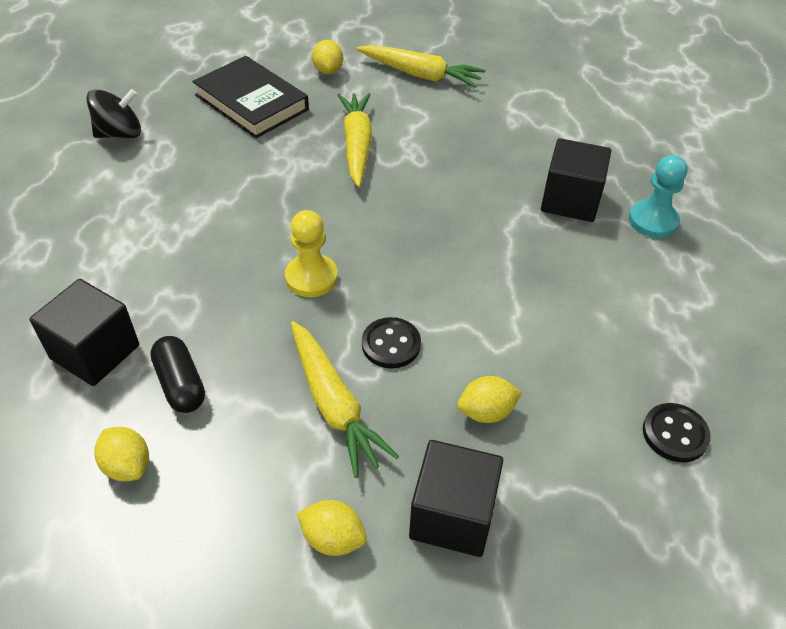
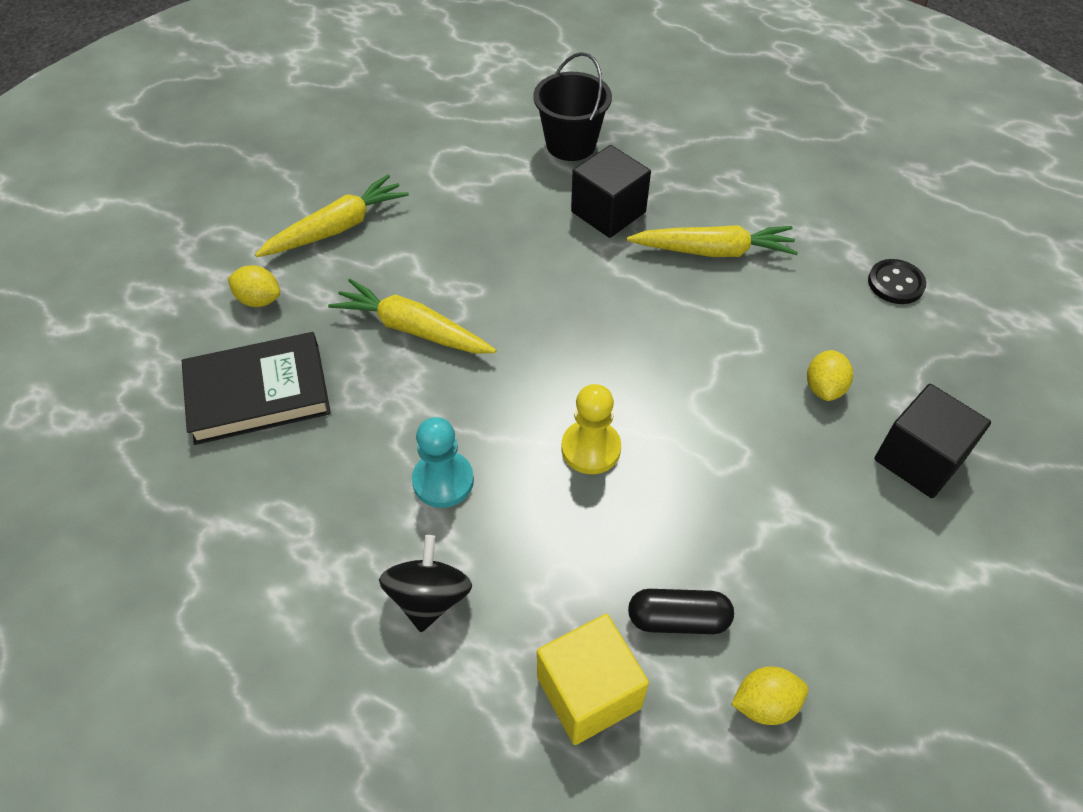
camera: 60 degrees left, 5 degrees up
black cube [29,279,139,386] -> yellow cube [537,614,649,745]
black spinning top [87,89,141,138] -> black spinning top moved to [379,535,472,632]
yellow carrot [291,321,399,478] -> yellow carrot moved to [627,225,798,257]
yellow lemon [297,500,367,556] -> none
black button [362,317,421,369] -> none
turquoise pawn [629,155,688,238] -> turquoise pawn moved to [412,417,474,508]
none -> black bucket [533,52,612,161]

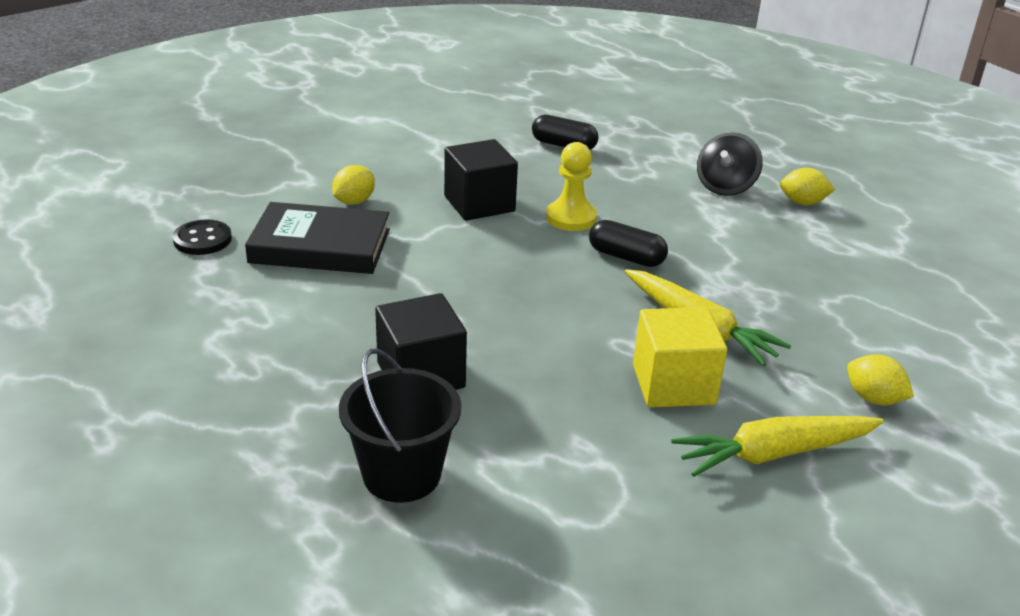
camera: 160 degrees left, 20 degrees down
black book [181,332,331,445] -> black book moved to [245,202,390,274]
turquoise pawn [412,417,474,508] -> none
yellow cube [537,614,649,745] -> yellow cube moved to [633,307,727,408]
yellow carrot [627,225,798,257] -> none
yellow lemon [731,666,808,725] -> yellow lemon moved to [780,168,835,205]
black cube [874,384,991,498] -> black cube moved to [444,139,518,221]
none -> black capsule [589,220,668,267]

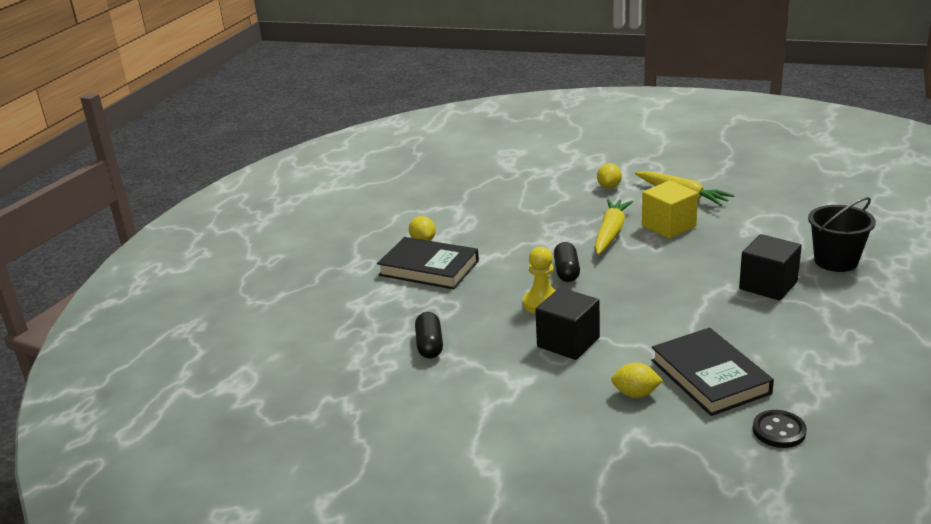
camera: 115 degrees left, 5 degrees down
black spinning top [697,133,763,196] -> black book [377,237,479,289]

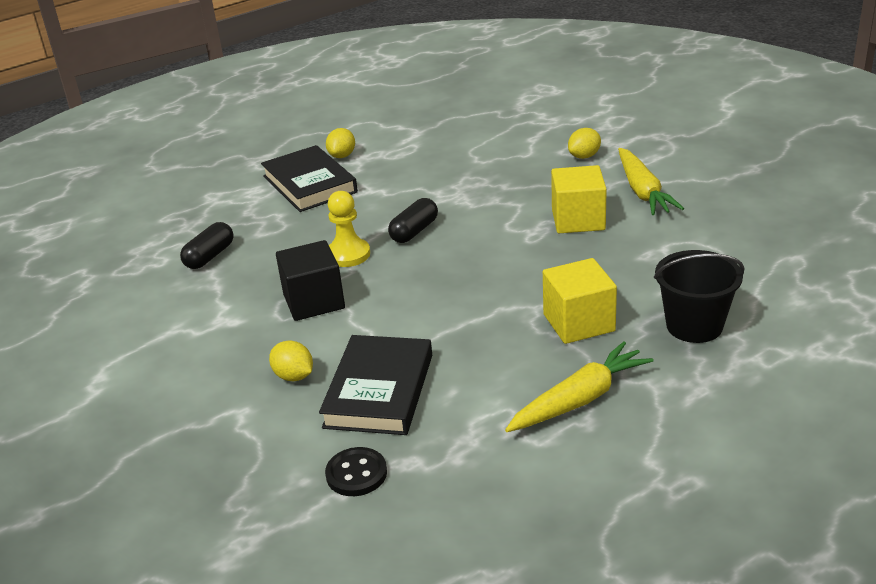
camera: 35 degrees right, 5 degrees up
yellow carrot [595,199,633,255] -> yellow carrot moved to [505,341,654,432]
black cube [739,234,802,301] -> yellow cube [543,258,617,344]

